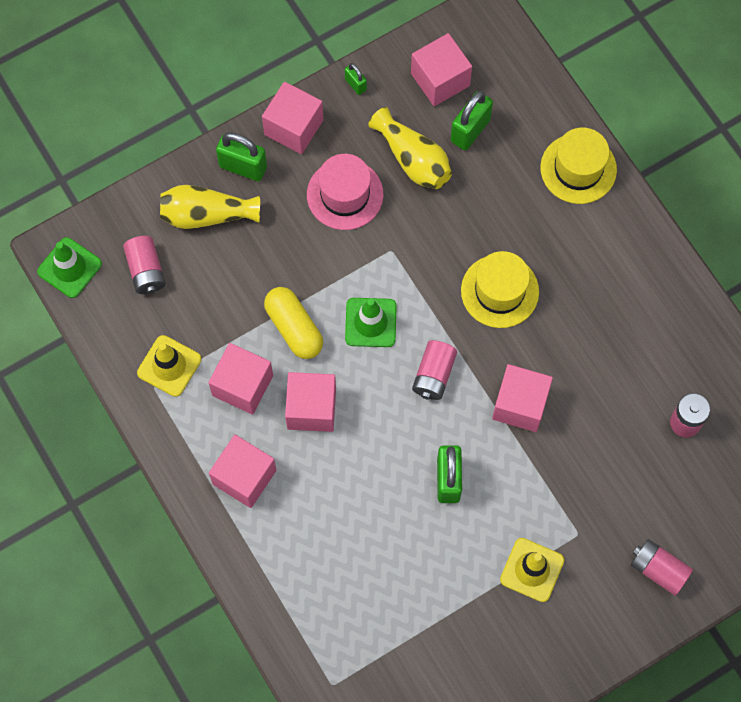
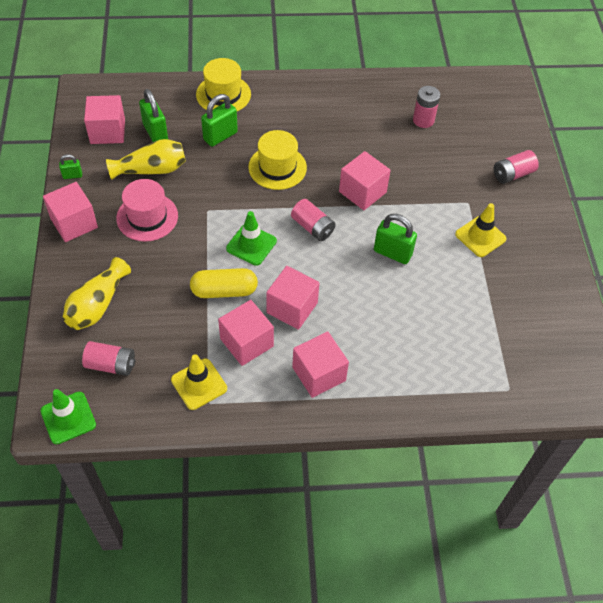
camera: 65 degrees left, 15 degrees down
green padlock [216,132,267,181] -> green padlock moved to [201,94,238,147]

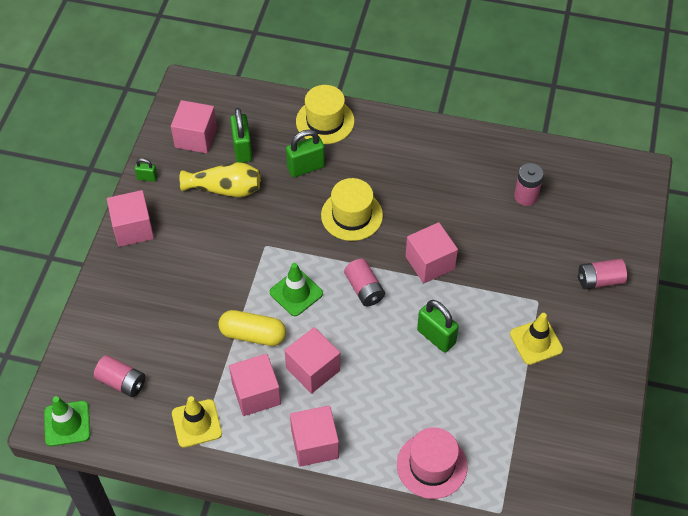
camera: 20 degrees right, 0 degrees up
yellow vase [63,257,131,330] -> none
pink hat [116,179,178,242] -> pink hat moved to [397,427,468,499]

